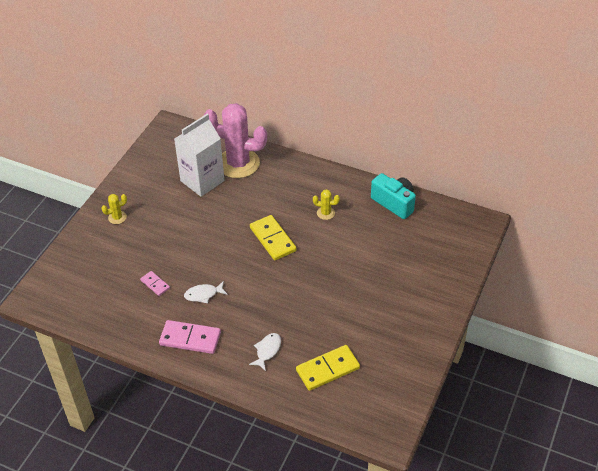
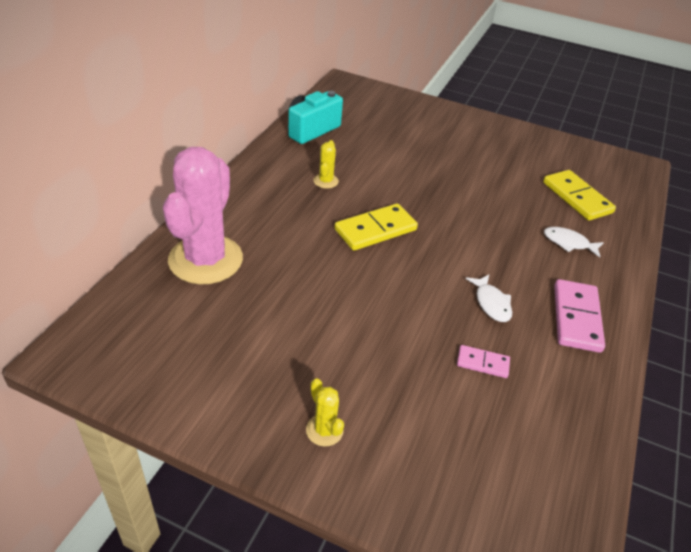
camera: 95 degrees left, 5 degrees down
pink domino [140,271,170,296] -> pink domino turned 60 degrees clockwise [457,345,510,378]
white carton [174,114,225,197] -> none

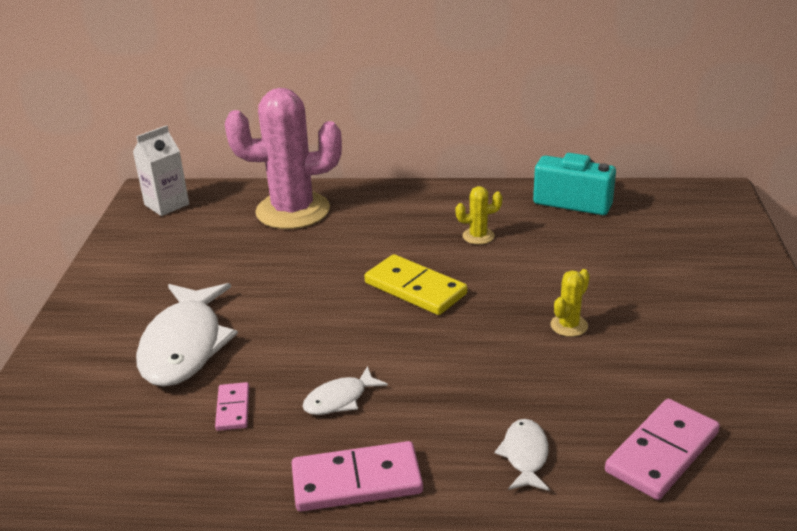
camera: 75 degrees right, 10 degrees down
yellow cactus [306,378,344,447] -> yellow cactus moved to [550,269,590,337]
yellow domino [543,170,616,221] -> pink domino [605,399,720,500]
none -> white carton [133,125,189,216]
none -> white fish [136,283,238,387]

